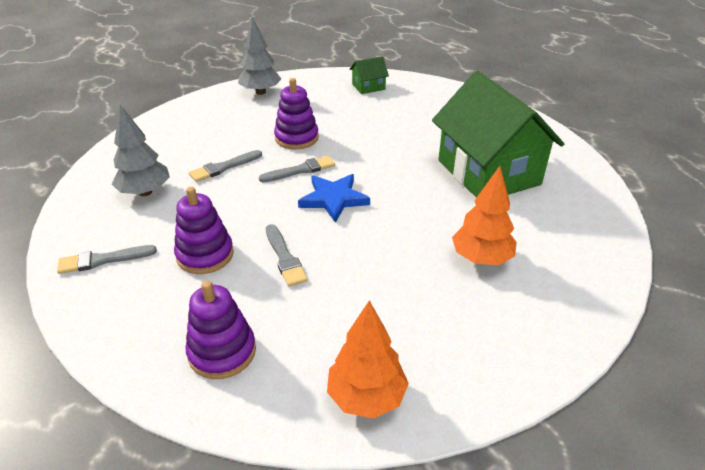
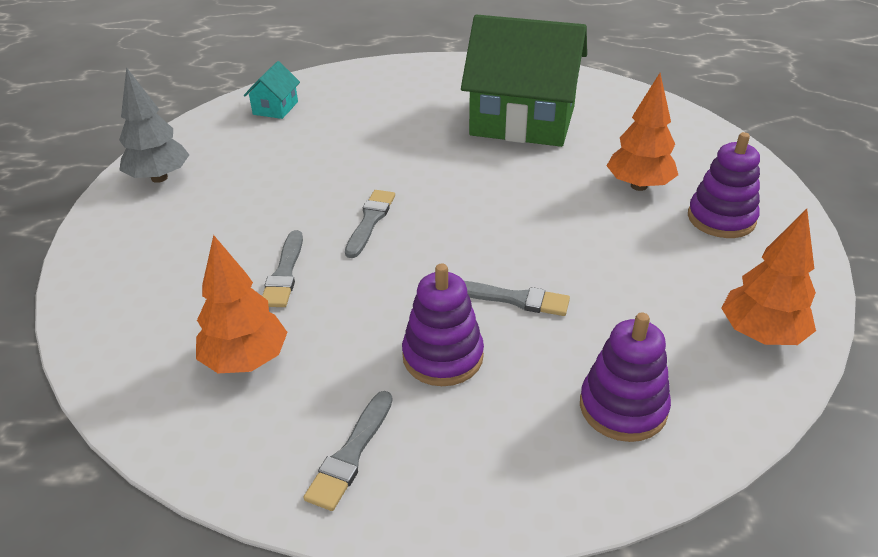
camera: 50 degrees left, 0 degrees up
grey tree [112,105,170,196] -> orange tree [196,235,288,373]
purple stacking toy [274,78,319,149] -> purple stacking toy moved to [688,132,760,238]
blue star [298,174,370,223] -> none
green house [350,56,389,94] -> turquoise house [244,61,300,119]

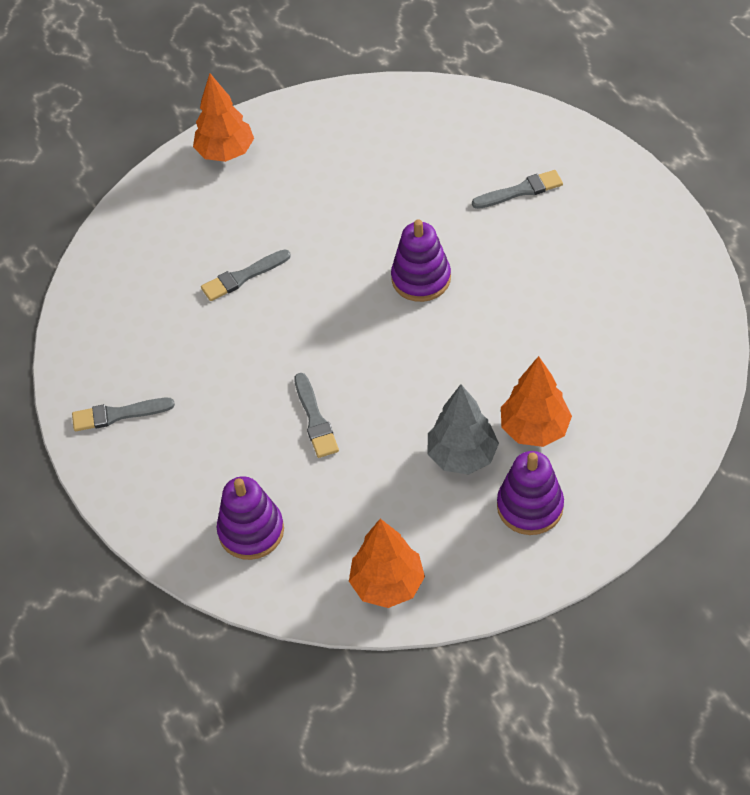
camera: 60 degrees right, 15 degrees up
grey tree [119,67,189,183] -> grey tree moved to [427,384,499,474]
orange tree [196,235,288,373] -> orange tree moved to [193,73,254,162]
turquoise house [244,61,300,119] -> none
grey brush [345,190,395,258] -> grey brush moved to [472,170,563,209]
purple stacking toy [402,264,484,386] -> purple stacking toy moved to [391,219,451,302]
green house [461,14,587,147] -> none

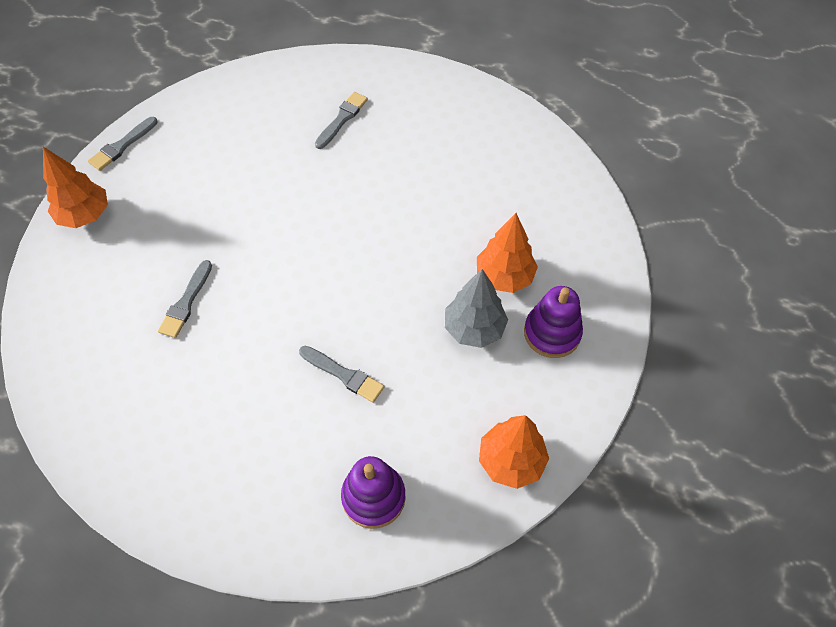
camera: 45 degrees left, 5 degrees up
grey brush [72,398,175,431] -> grey brush moved to [88,117,158,171]
purple stacking toy [391,219,451,302] -> none

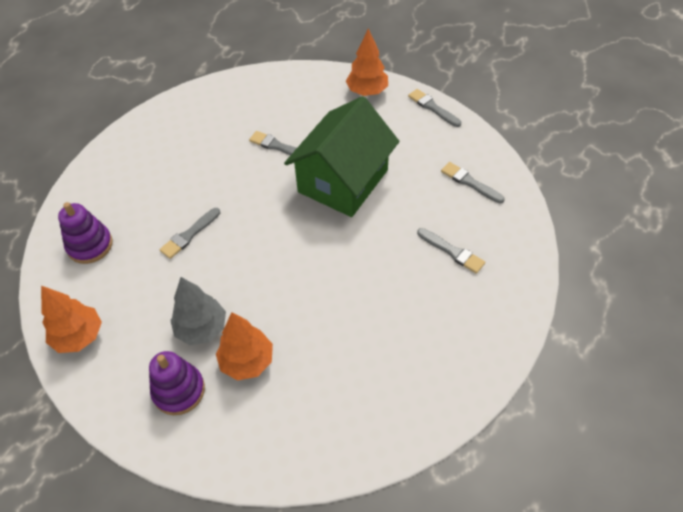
camera: 100 degrees right, 5 degrees down
none -> green house [284,96,399,217]
none -> grey brush [441,162,505,203]

